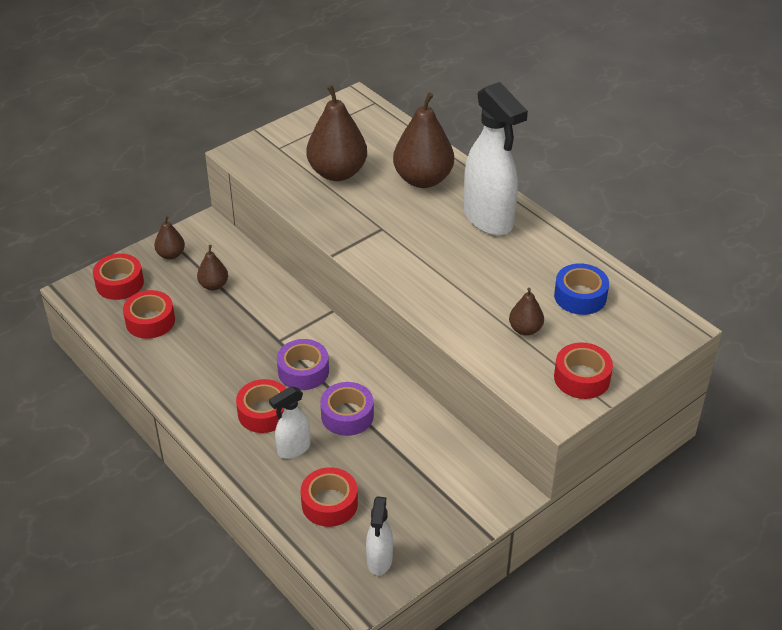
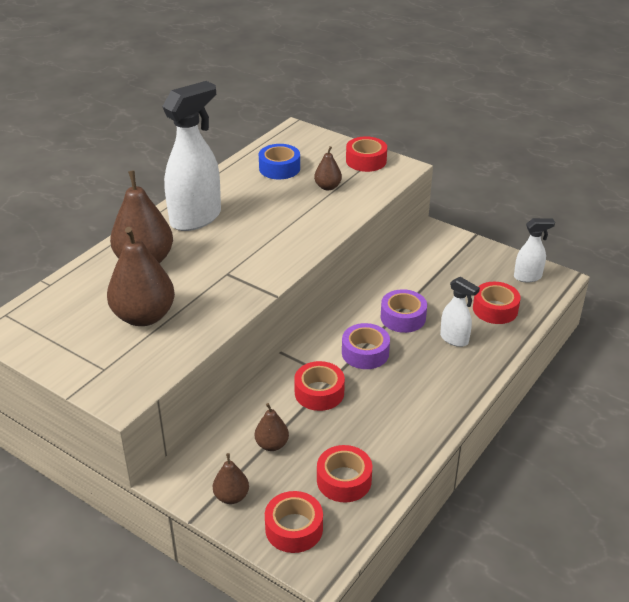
camera: 105 degrees left, 5 degrees down
red tape [236,379,286,433] -> red tape moved to [294,361,345,411]

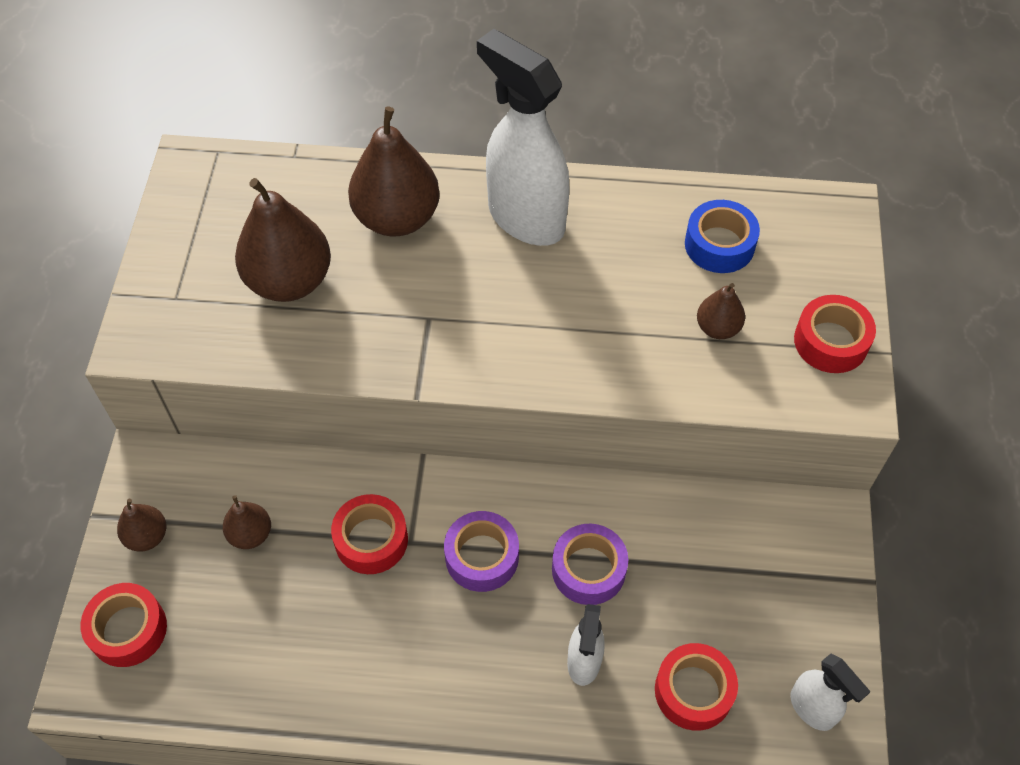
camera: 60 degrees right, 20 degrees up
white spray bottle [162,81,221,231] -> white spray bottle turned 150 degrees counterclockwise [477,29,569,246]
red tape [317,445,372,503] -> none

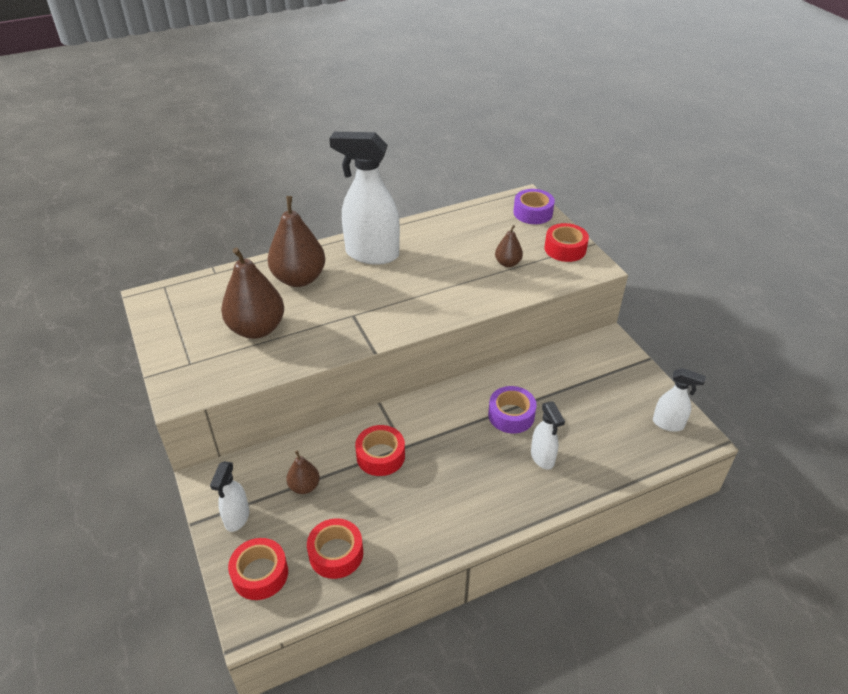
camera: 30 degrees left, 15 degrees down
brown pear [117,499,166,552] -> white spray bottle [210,461,249,532]
purple tape [444,511,519,592] -> purple tape moved to [513,189,555,224]
red tape [655,643,738,731] -> red tape moved to [307,518,363,579]
blue tape [685,200,760,273] -> none

